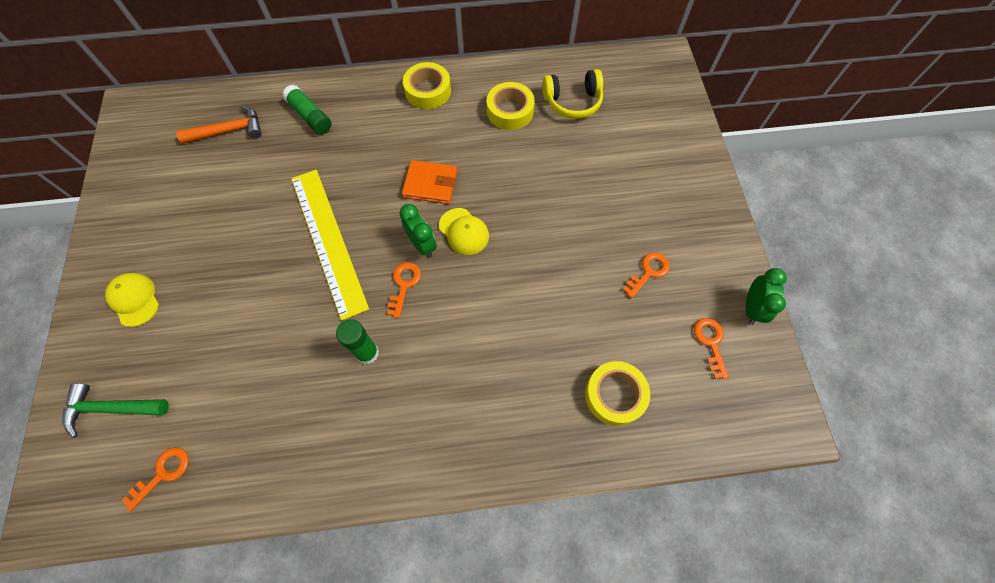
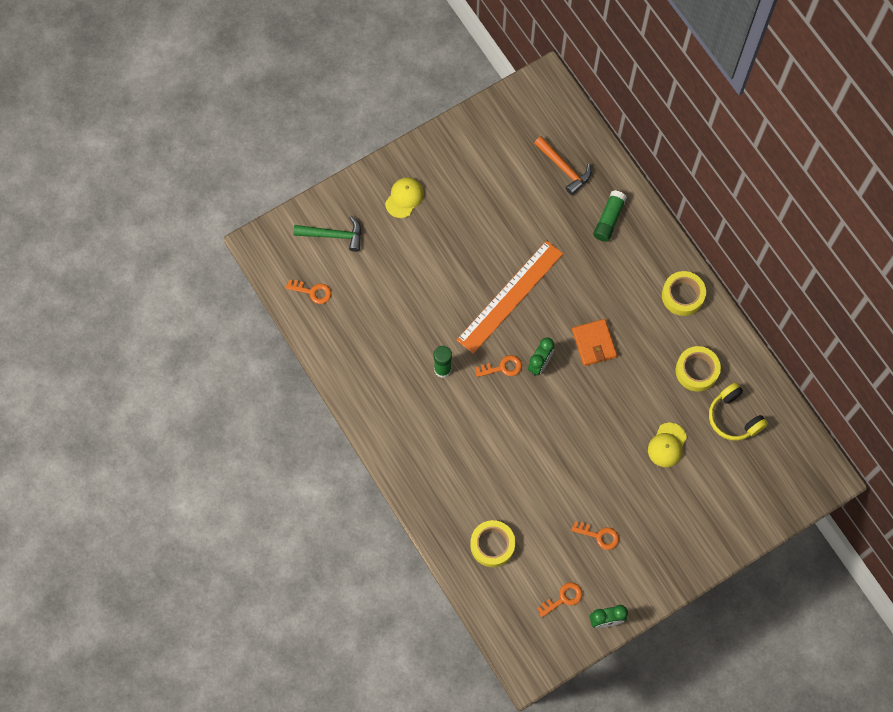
camera: 65 degrees right, 5 degrees up
green hammer [62,383,169,438] -> green hammer turned 120 degrees clockwise [294,216,361,252]
yellow ruler [291,170,369,321] -> orange ruler [457,240,563,354]
yellow cap [439,208,489,255] -> yellow cap moved to [648,423,687,467]

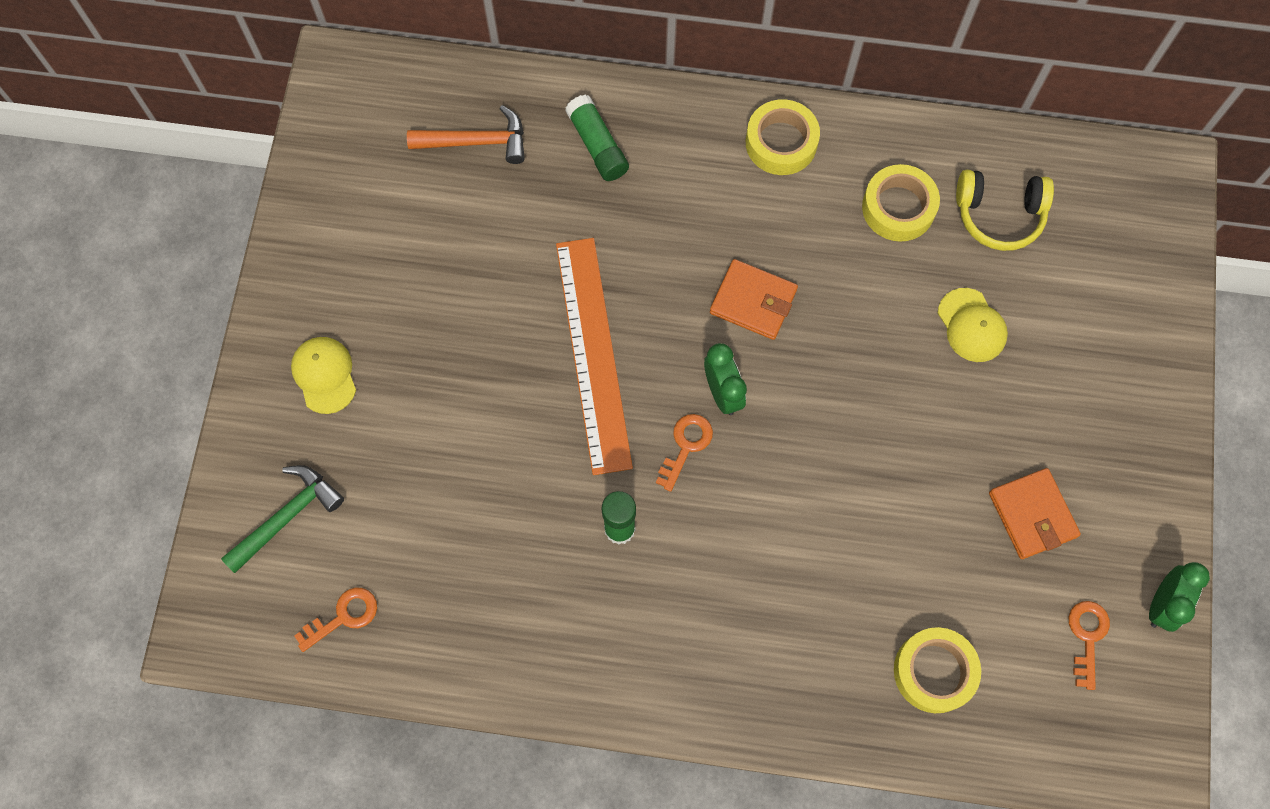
camera: 50 degrees left, 0 degrees up
orange key [571,521,619,550] -> orange wallet [989,468,1081,559]

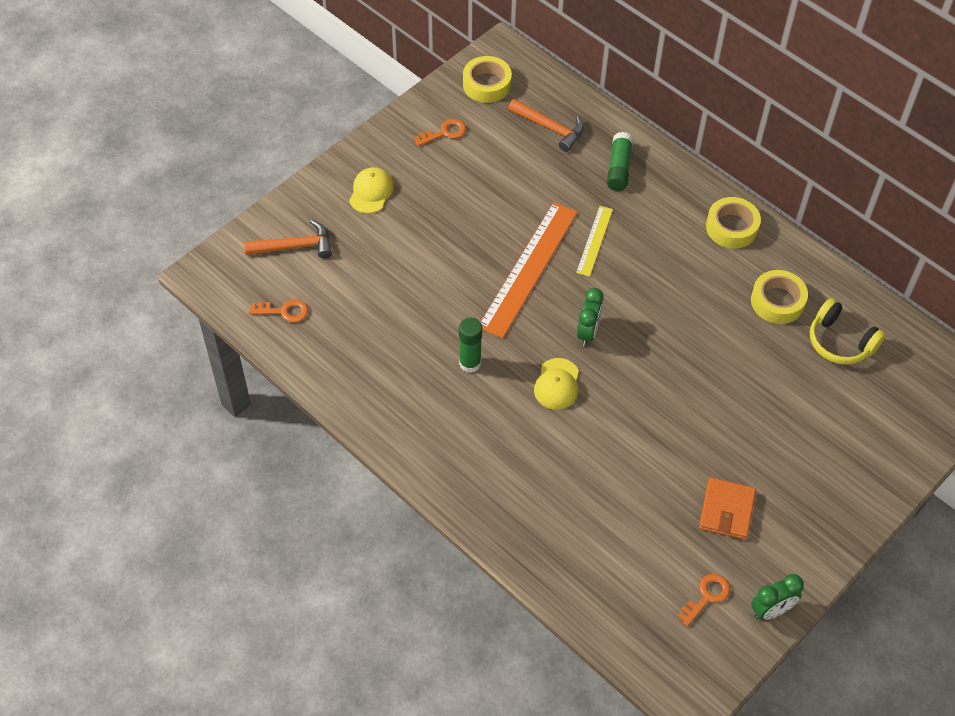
camera: 35 degrees right, 15 degrees down
green hammer [221,465,344,573] -> orange hammer [244,220,332,259]
orange key [656,414,713,492] -> orange key moved to [414,119,466,146]
orange wallet [710,259,798,340] -> none
yellow tape [894,627,981,713] -> yellow tape moved to [463,56,512,103]
yellow cap [938,288,1008,362] -> yellow cap moved to [534,358,579,410]
none -> yellow ruler [576,206,613,277]

